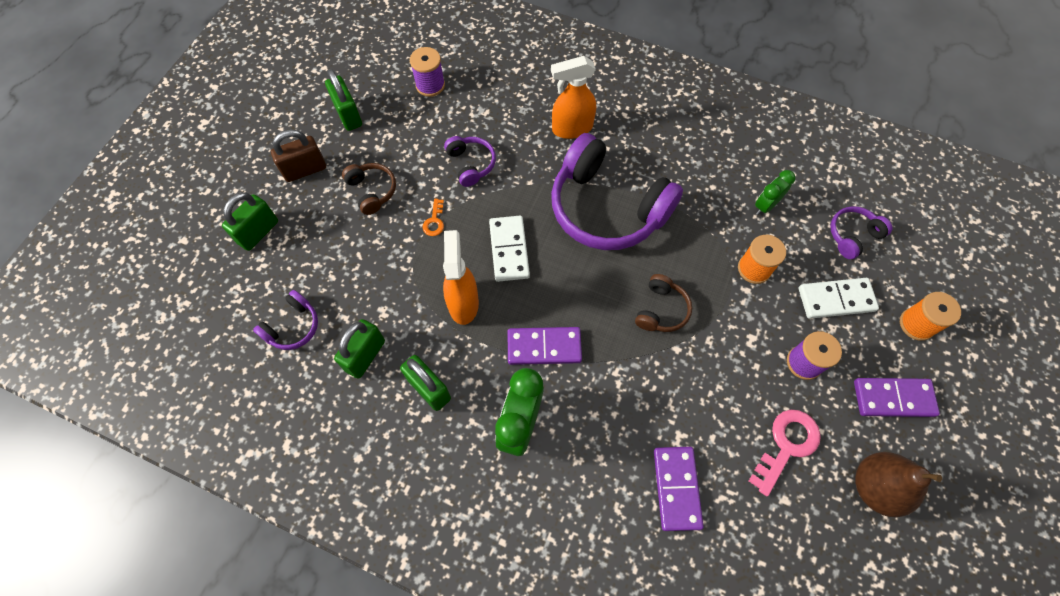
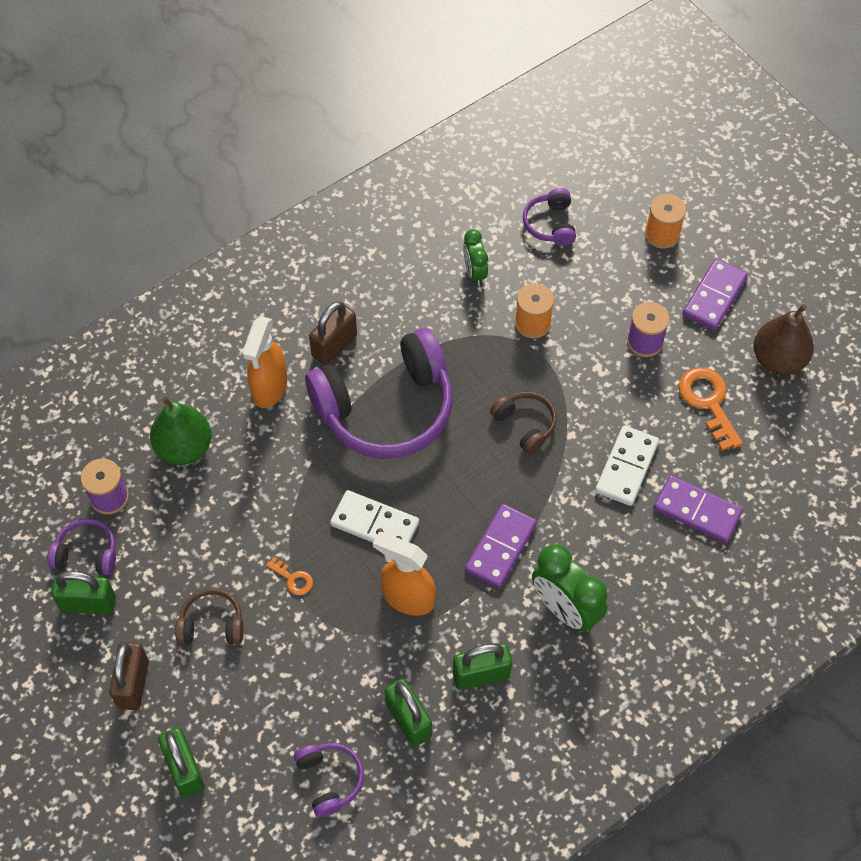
camera: 60 degrees left, 5 degrees down
purple headphones [444,136,496,187] -> purple headphones moved to [47,518,116,576]
pink key [749,410,821,496] -> orange key [679,367,743,451]
white domino [799,278,879,319] -> white domino moved to [595,425,659,506]
none -> green pear [150,396,212,465]
none -> brown padlock [309,301,357,365]

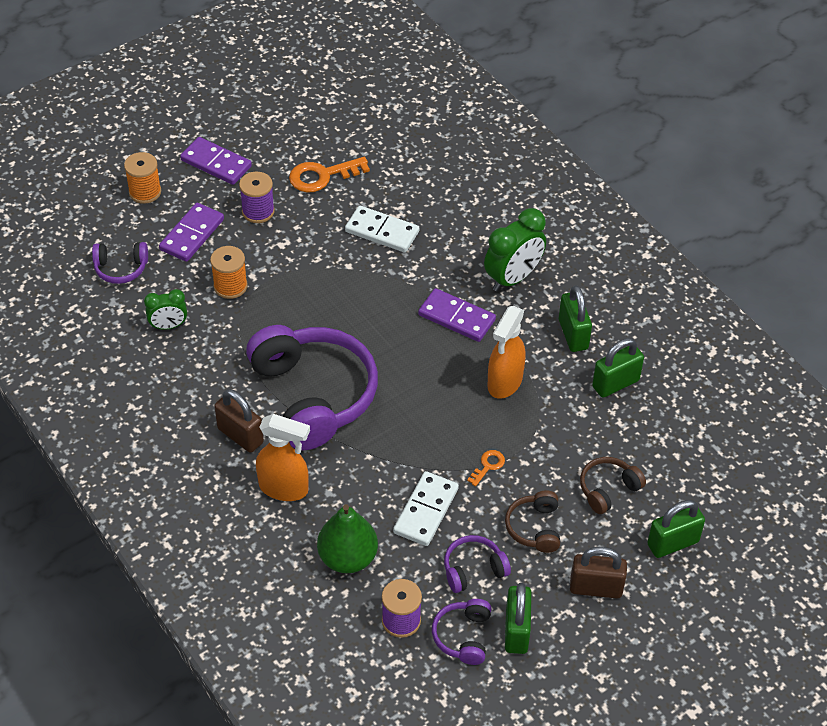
camera: 90 degrees left, 10 degrees down
purple headphones [294,743,364,817] -> purple headphones moved to [444,535,511,593]
white domino [330,490,419,543] -> white domino moved to [393,471,459,546]
brown headphones [490,392,557,454] -> brown headphones moved to [580,457,646,514]
purple domino [654,475,743,543] -> purple domino moved to [159,203,224,262]
brown pear [753,304,814,375] -> none

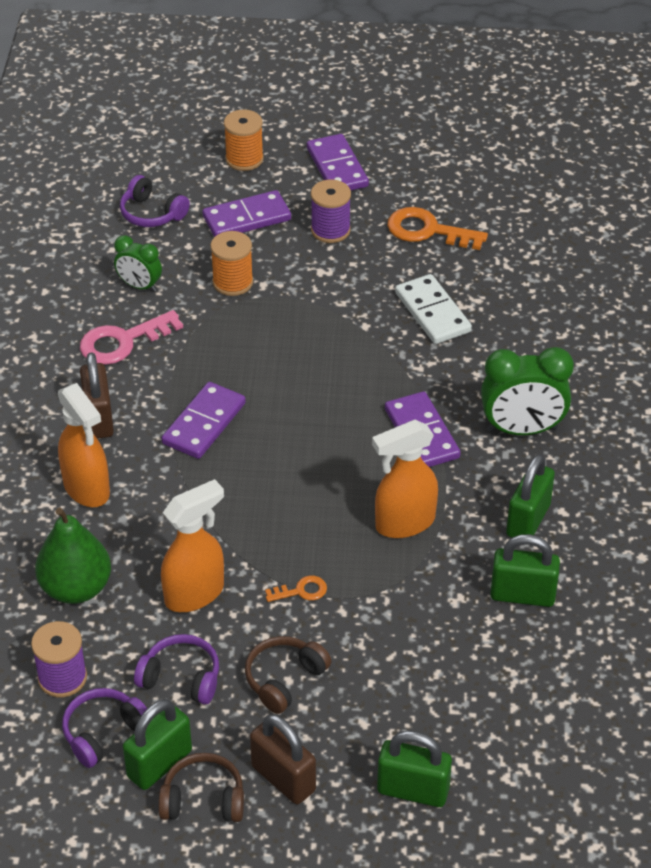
camera: 40 degrees right, 5 degrees down
purple headphones [246,325,378,450] -> purple domino [162,382,246,459]
white domino [393,471,459,546] -> orange spray bottle [161,479,224,612]
brown headphones [580,457,646,514] -> brown headphones moved to [158,753,244,822]
none -> pink key [80,310,183,365]

